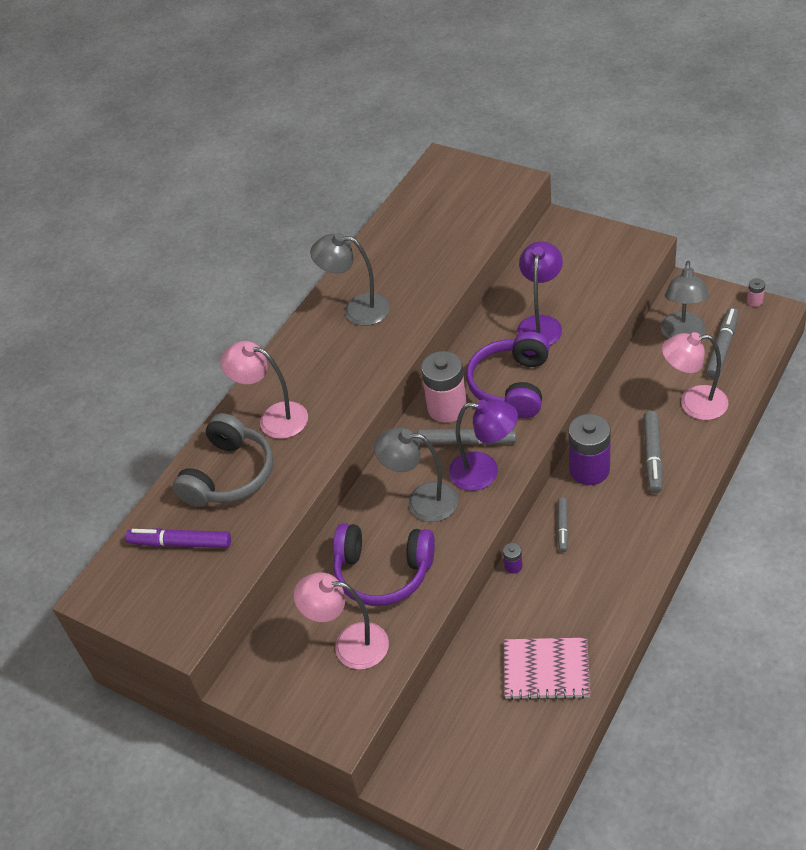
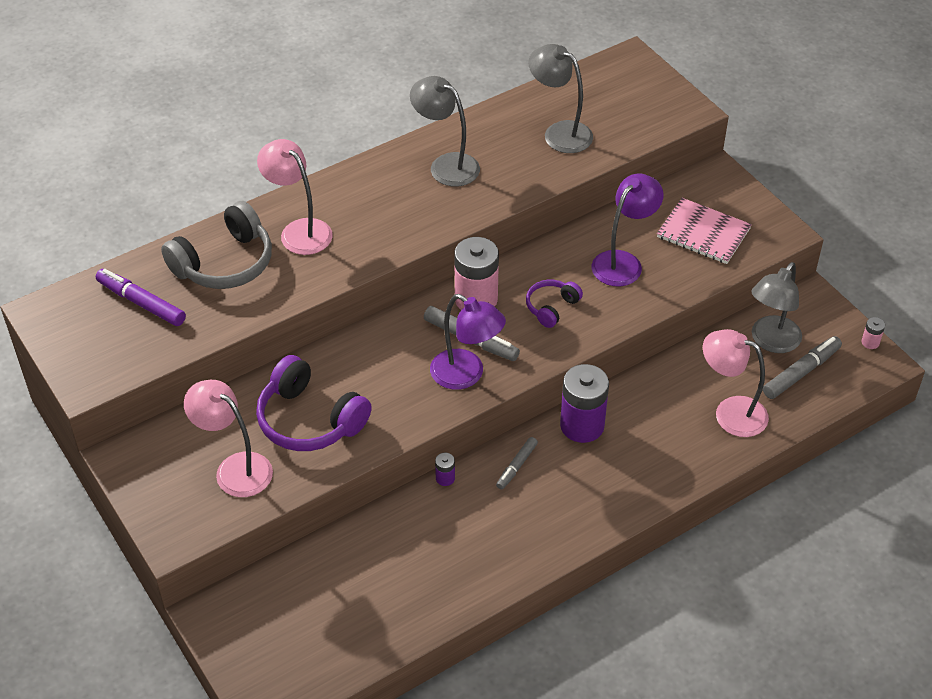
camera: 20 degrees right, 0 degrees up
grey lamp [374,427,458,522] -> grey lamp moved to [528,44,593,153]
purple headphones [466,331,550,418] -> purple headphones [526,280,583,328], size x0.54
pink notebook [504,638,590,700] -> pink notebook moved to [657,198,752,264]
grey marker [643,411,663,493] -> none

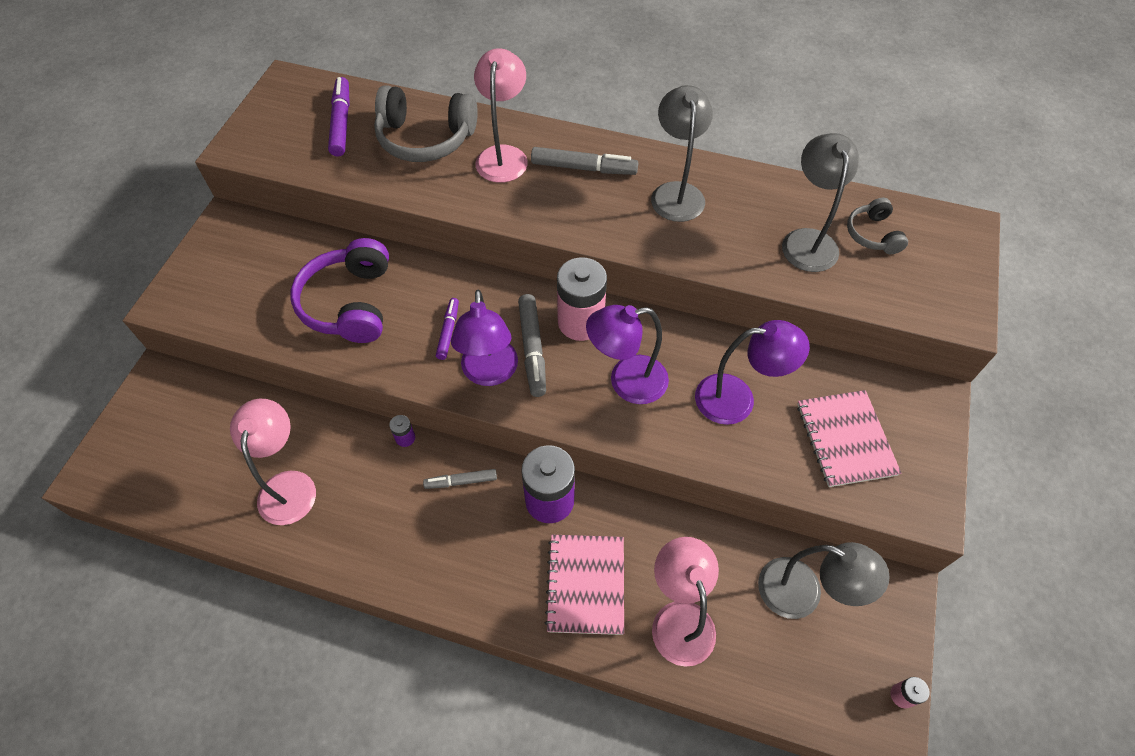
camera: 50 degrees right, 10 degrees up
pink lamp [184,380,273,497] -> pink lamp moved to [230,399,316,525]
purple headphones [526,280,583,328] -> purple lamp [586,305,669,404]
grey lamp [751,262,802,353] -> grey lamp turned 150 degrees counterclockwise [758,542,890,619]
grey marker [763,336,842,399] -> grey marker moved to [531,147,638,175]
none -> purple marker [436,298,459,360]
none -> pink notebook [544,535,624,635]
none -> grey headphones [847,198,908,254]

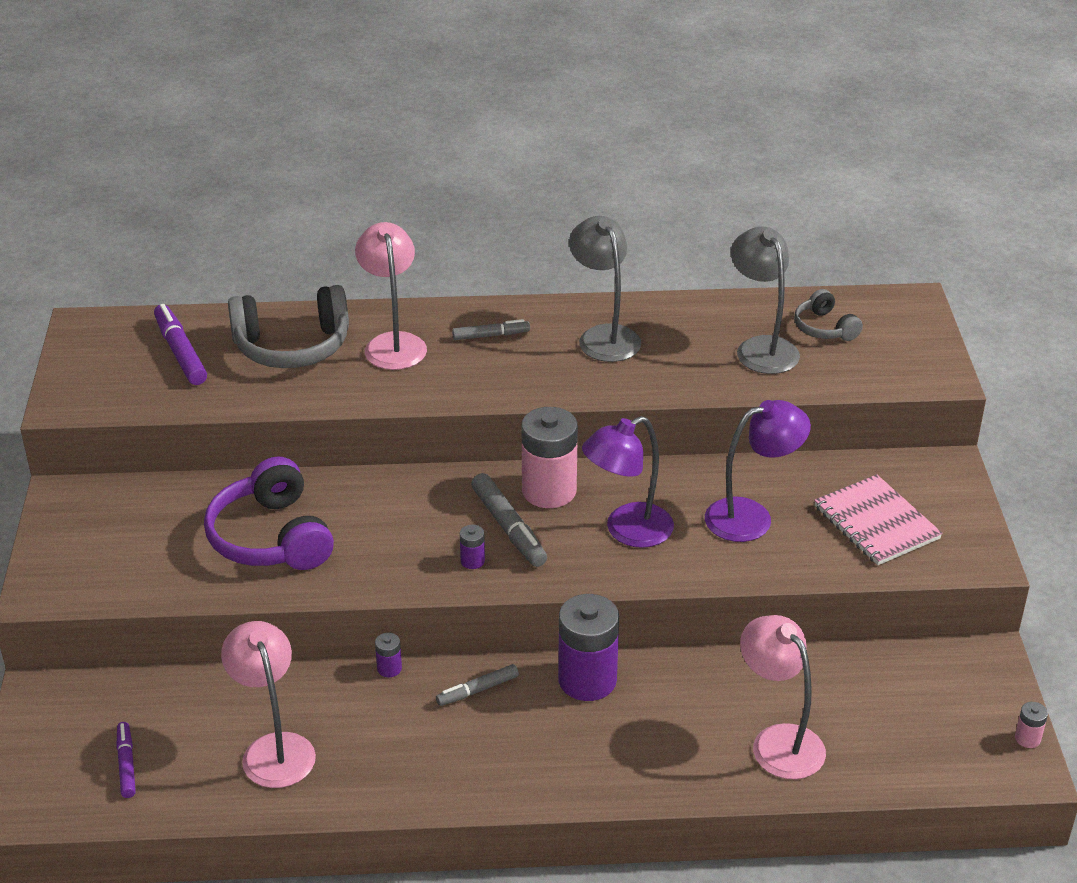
camera: 20 degrees left, 20 degrees down
purple marker [436,298,459,360] -> purple marker moved to [116,722,136,798]
purple lamp [451,290,518,386] -> purple battery [460,525,485,569]
grey marker [531,147,638,175] -> grey marker [452,319,530,340], size x0.62
pink notebook [544,535,624,635] -> none
grey lamp [758,542,890,619] -> none

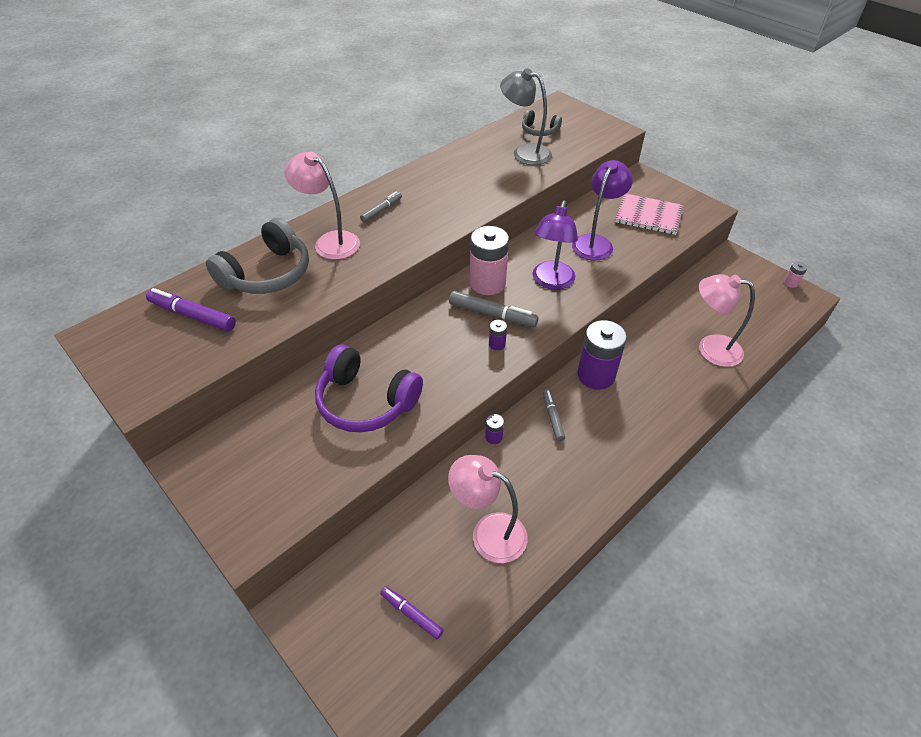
camera: 40 degrees left, 10 degrees up
grey marker [436,664,519,706] -> grey marker turned 150 degrees clockwise [543,389,565,441]
grey lamp [569,216,641,362] -> none

